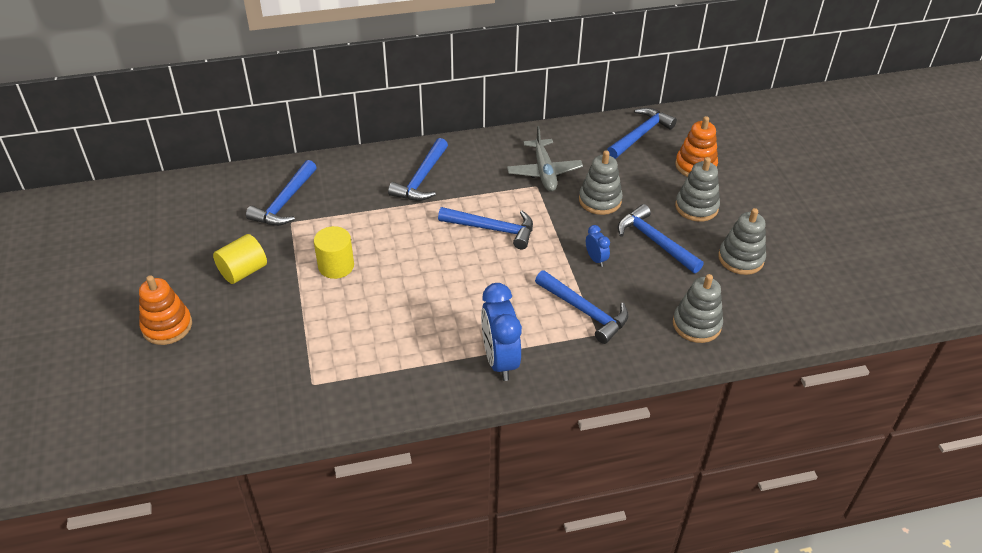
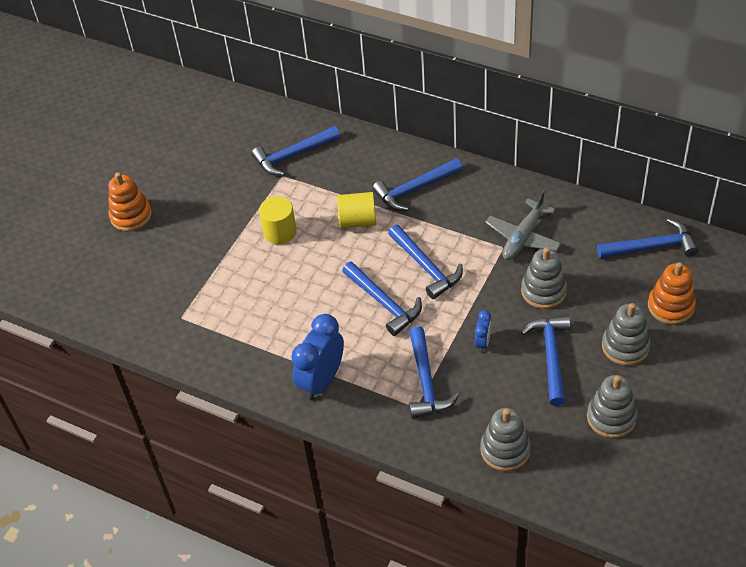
camera: 45 degrees right, 5 degrees up
yellow cylinder [213,234,267,284] -> yellow cylinder moved to [337,192,376,228]
none -> blue hammer [342,262,422,336]

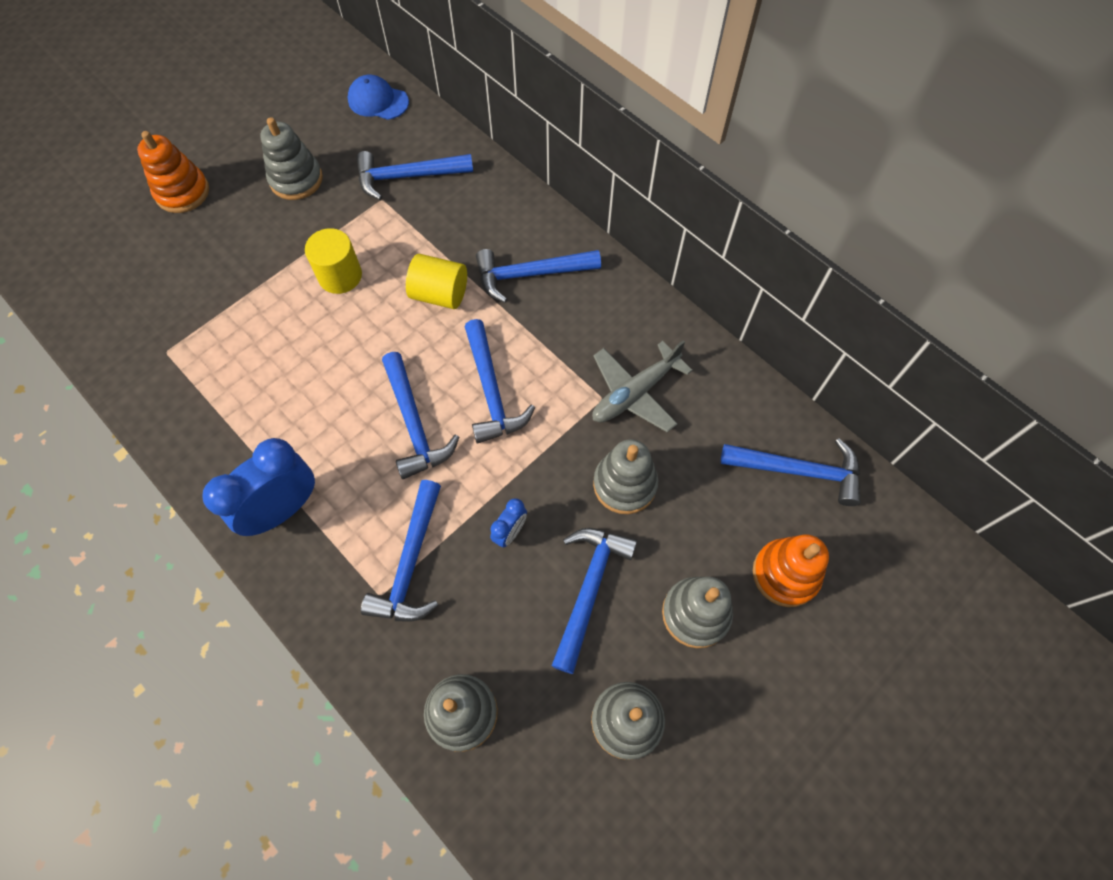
camera: 15 degrees right, 15 degrees up
none -> grey stacking toy [260,117,323,200]
none -> blue cap [348,75,409,120]

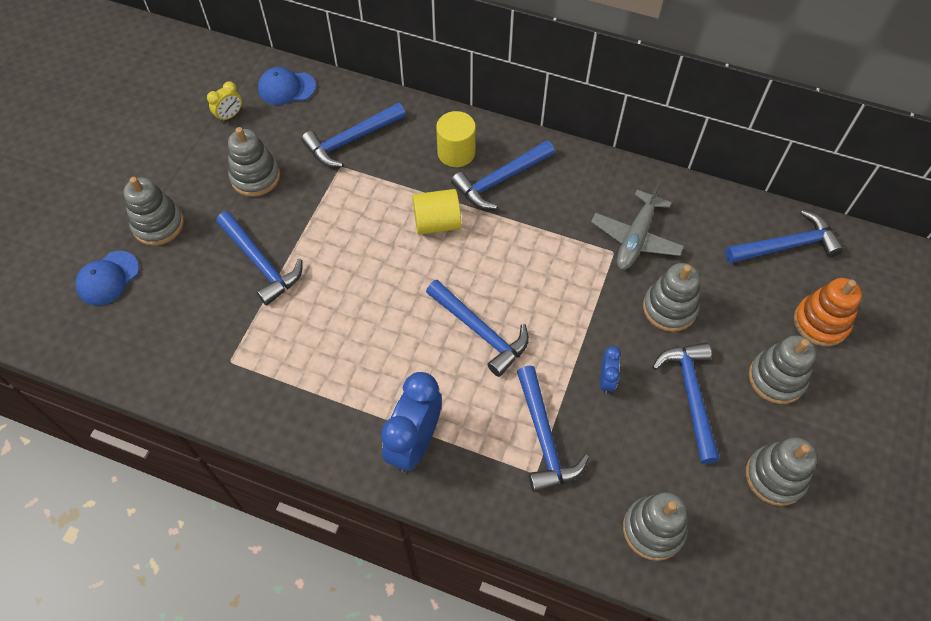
camera: 25 degrees left, 5 degrees down
orange stacking toy [137,131,209,213] -> grey stacking toy [124,177,184,246]
yellow cylinder [305,228,362,294] -> yellow cylinder moved to [436,111,476,167]
blue hammer [465,319,535,443] -> blue hammer moved to [216,211,302,305]
none -> blue cap [75,251,139,305]
none -> yellow clock [207,81,242,123]

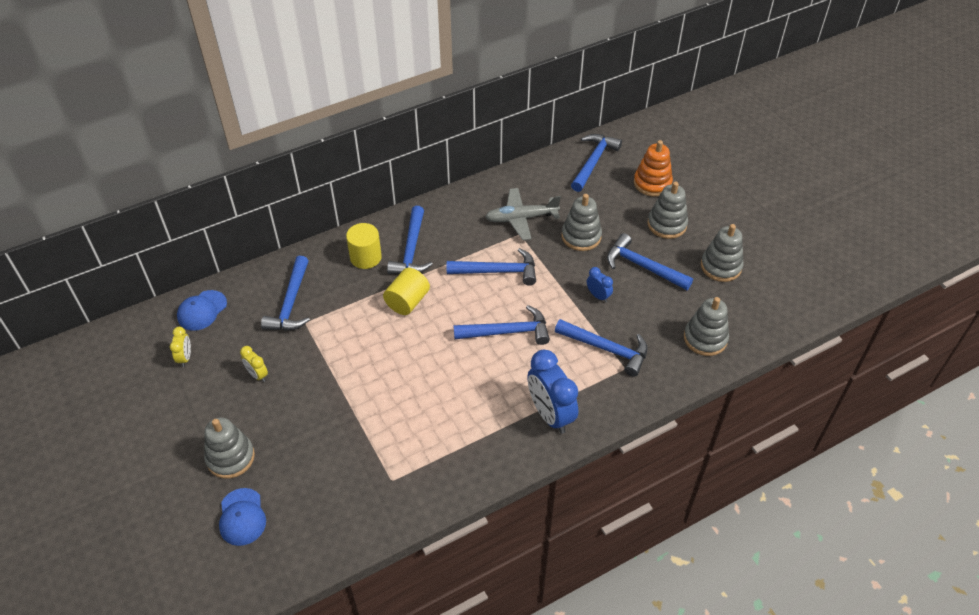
camera: 50 degrees left, 10 degrees down
blue hammer [216,211,302,305] -> blue hammer moved to [447,248,536,286]
grey stacking toy [228,127,280,197] -> yellow clock [240,346,268,382]
grey plane [591,181,684,270] -> grey plane turned 105 degrees clockwise [485,188,561,240]

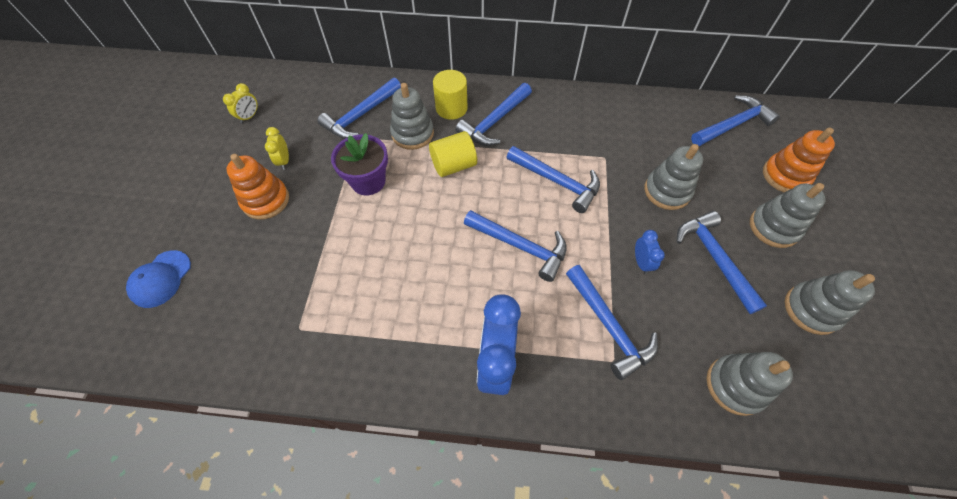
camera: 35 degrees right, 10 degrees up
blue cap [177,290,227,331] -> none
grey stacking toy [204,417,255,479] -> grey stacking toy moved to [390,83,434,150]
grey plane [485,188,561,240] -> none
none -> orange stacking toy [227,154,289,220]
none -> purple flower pot [331,133,388,195]

